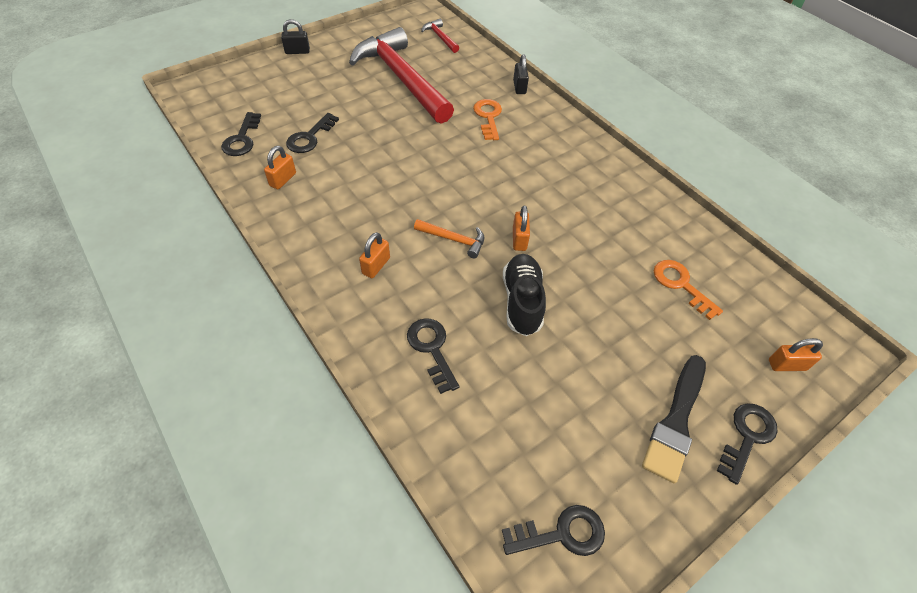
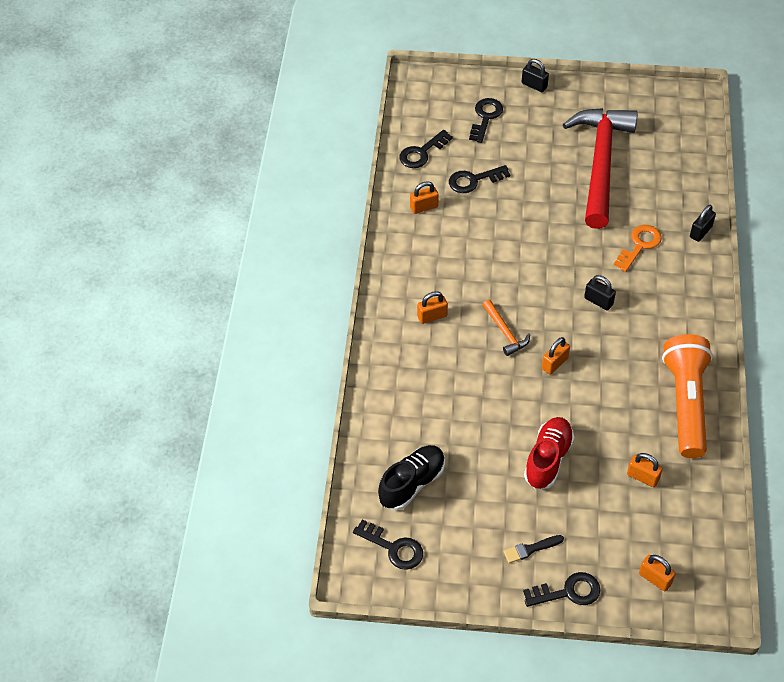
camera: 45 degrees right, 0 degrees up
black key [407,318,459,394] -> black key moved to [469,98,503,143]
red hammer [421,19,459,53] -> none
black shoe [503,254,546,336] -> black shoe moved to [378,445,445,510]
black brush [642,355,706,484] -> black brush [503,535,564,563], size x0.52
orange key [654,260,723,320] -> orange padlock [627,453,663,487]
none -> red shoe [524,417,575,489]
none -> black padlock [584,275,616,310]
none -> orange flashlight [662,334,713,458]

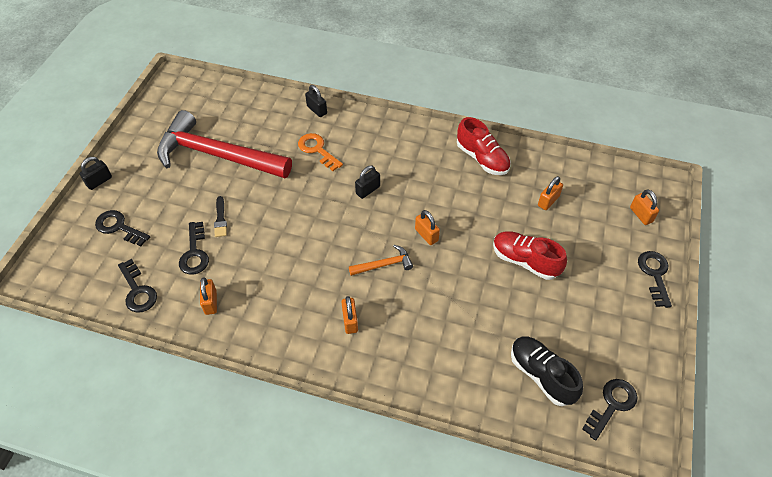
camera: 80 degrees left, 0 degrees up
black brush [503,535,564,563] -> black brush moved to [214,196,227,237]
orange padlock [639,555,676,592] -> orange padlock turned 75 degrees counterclockwise [630,189,659,225]
orange flashlight [662,334,713,458] -> red shoe [457,117,511,175]

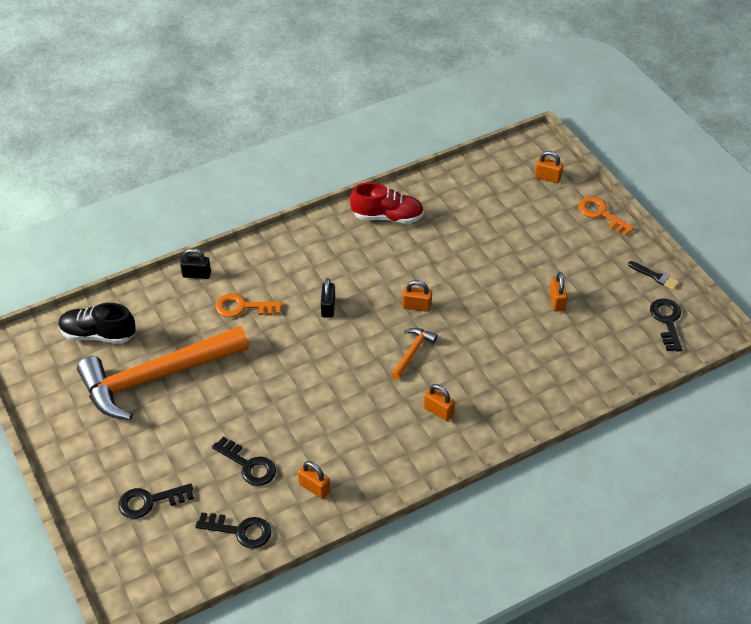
camera: 45 degrees left, 5 degrees down
black padlock [79,157,112,190] -> none
red hammer [157,110,292,178] -> orange hammer [77,326,249,420]
black brush [214,196,227,237] -> black brush moved to [628,261,679,290]
red shoe [493,231,567,280] -> none
black shoe [511,336,583,406] -> black shoe moved to [59,303,136,344]
orange padlock [538,176,563,210] -> orange padlock moved to [549,272,567,311]
black key [638,251,672,308] -> orange key [578,197,635,236]

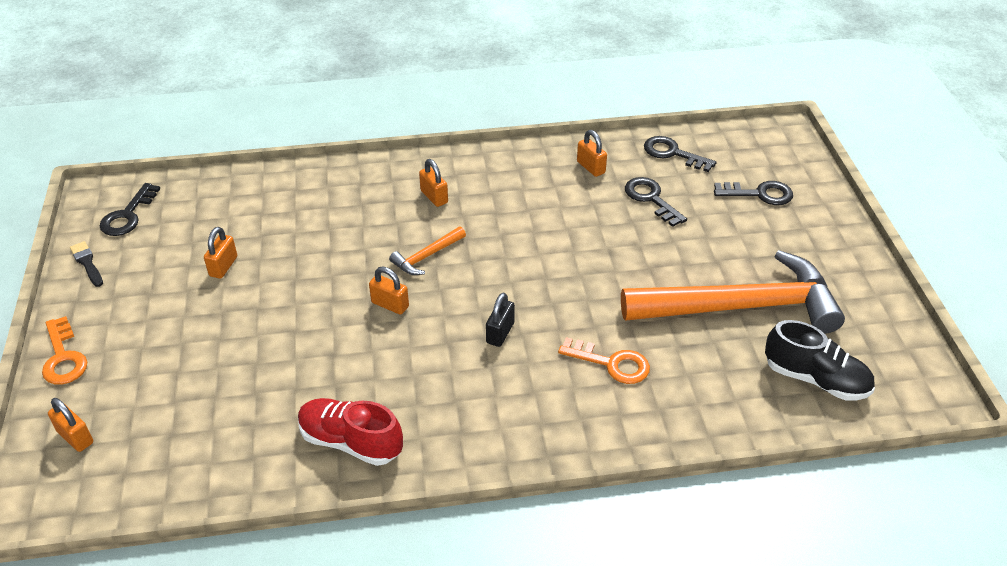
camera: 160 degrees left, 5 degrees down
black padlock [180,248,211,279] -> none

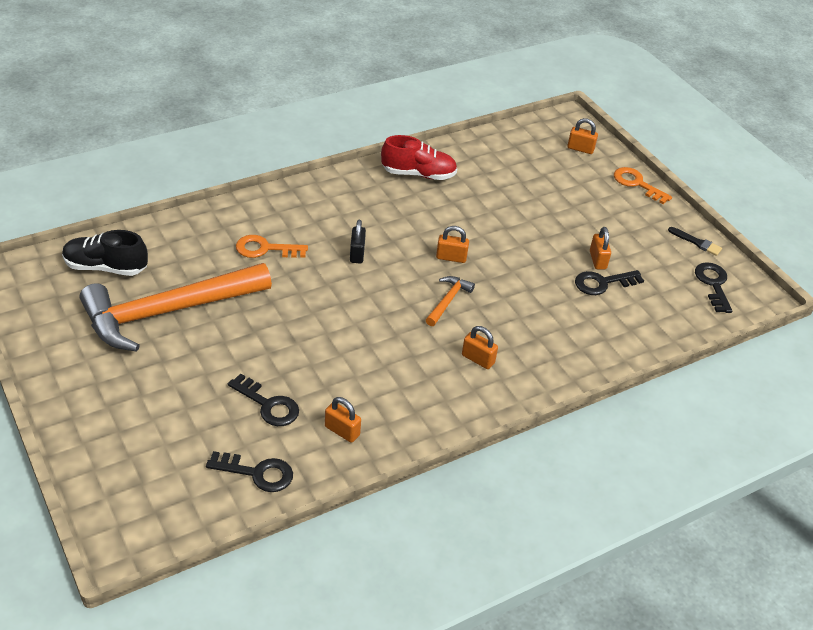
camera: 155 degrees right, 0 degrees up
black key [714,181,793,205] -> black key moved to [575,270,644,295]

